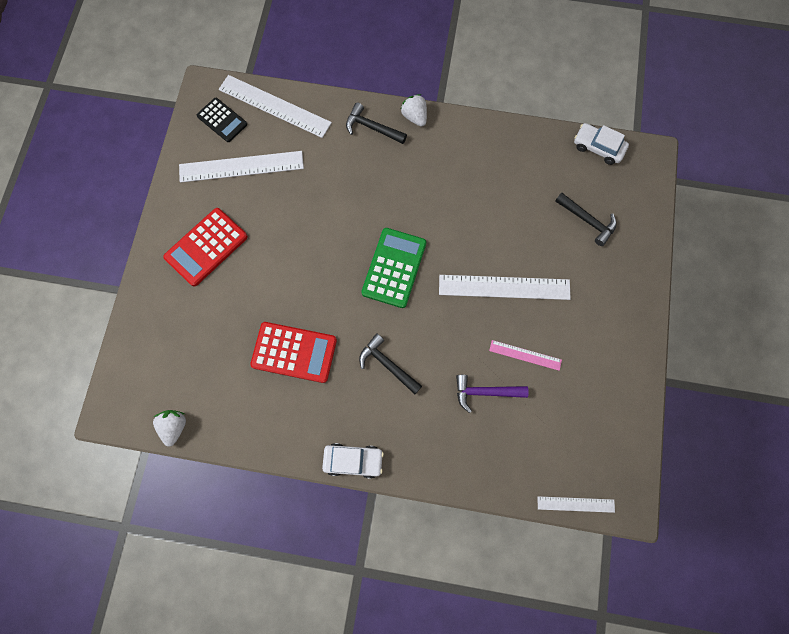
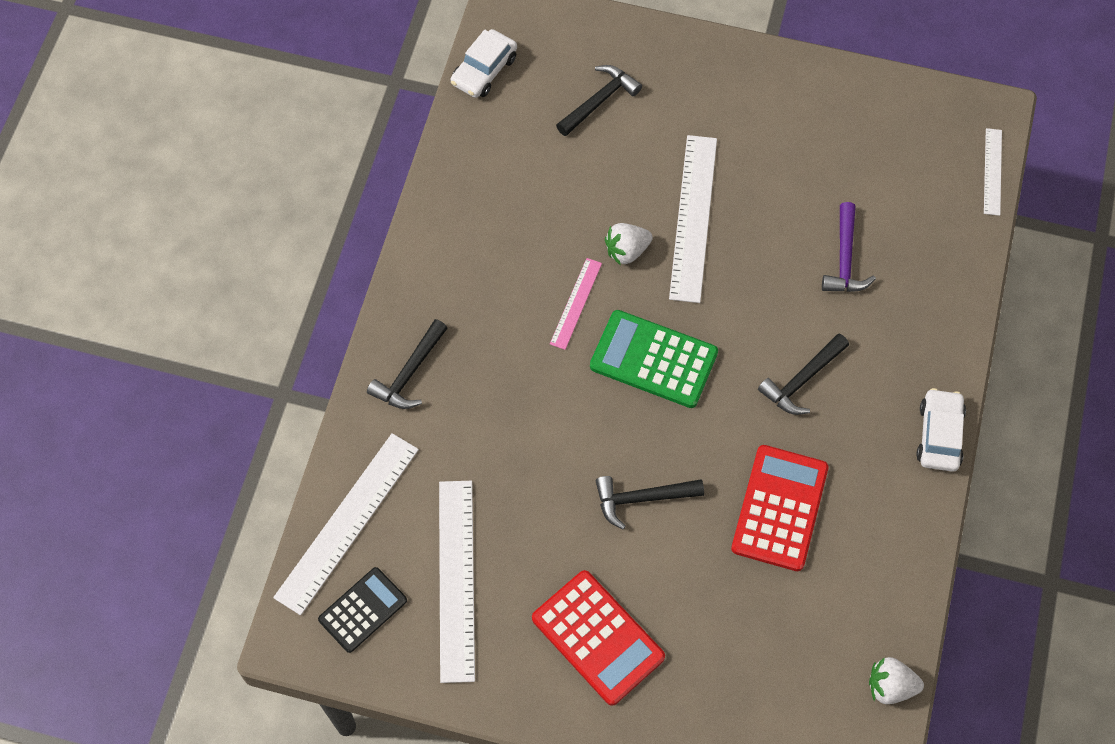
camera: 85 degrees left, 10 degrees down
white strawberry [401,94,427,127] -> white strawberry moved to [605,223,653,265]
pink ruler [489,340,562,371] -> pink ruler moved to [550,258,602,350]
none -> black hammer [596,476,704,529]

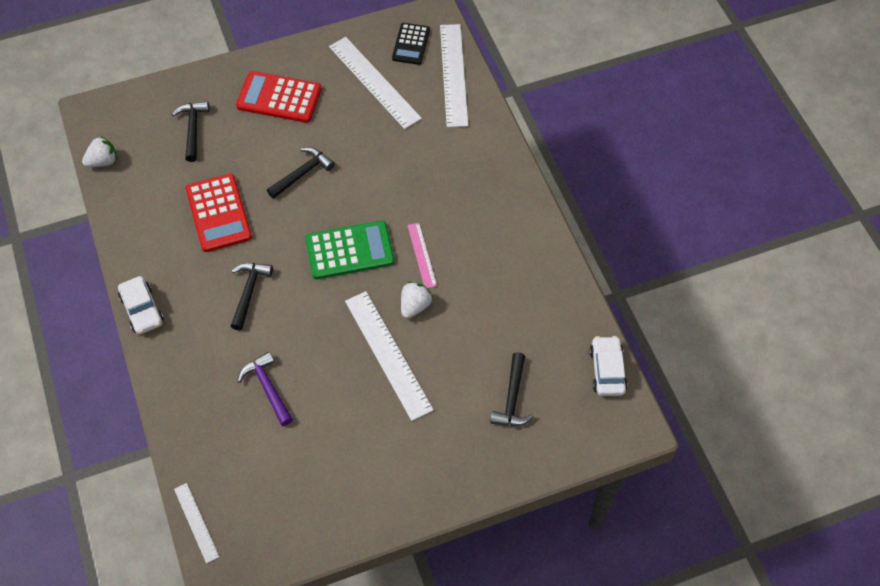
camera: 145 degrees right, 5 degrees down
black hammer [367,319,448,409] -> black hammer moved to [172,101,209,162]

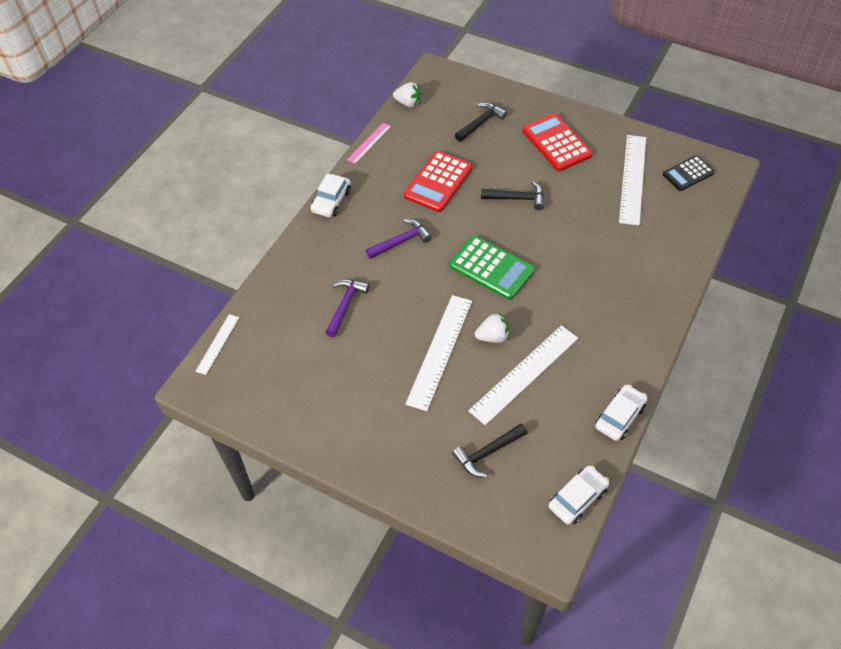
camera: 50 degrees right, 5 degrees down
black hammer [230,263,273,331] -> purple hammer [366,219,432,259]
pink ruler [407,223,437,288] -> pink ruler moved to [347,123,391,164]
white ruler [440,24,468,127] -> white ruler moved to [468,325,578,425]
none -> white car [595,384,647,441]

